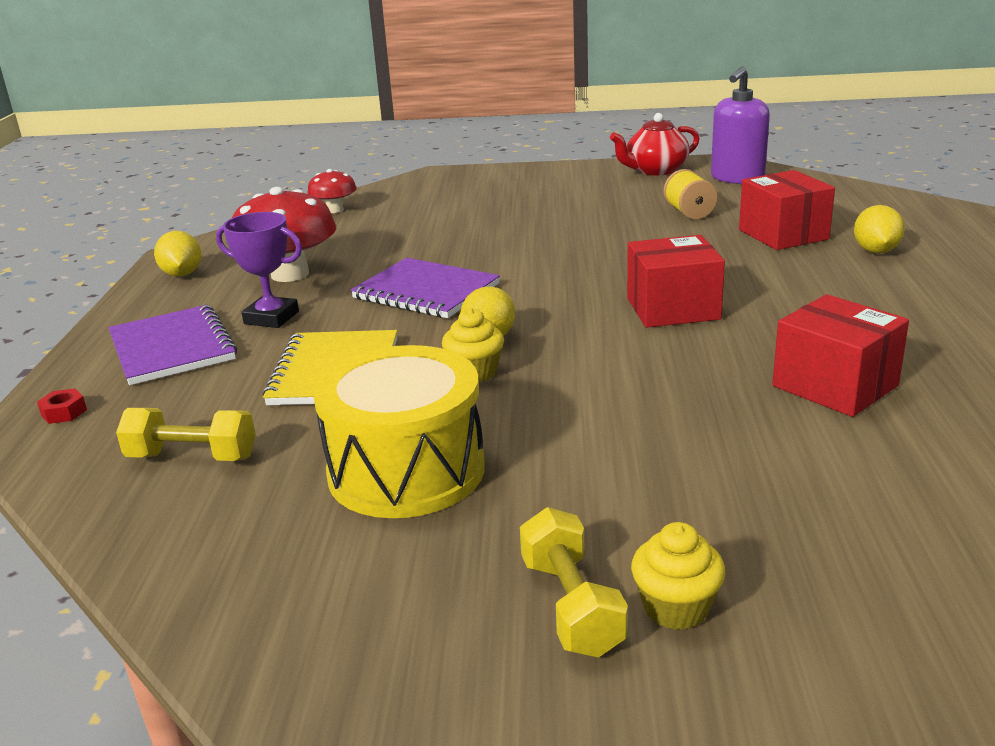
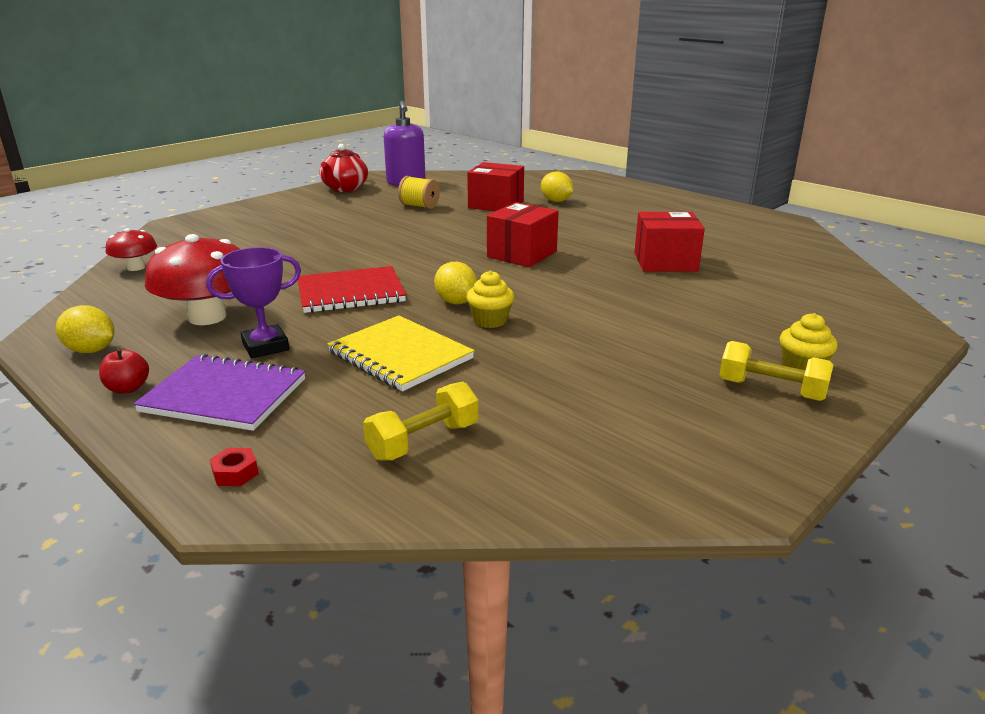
camera: 50 degrees left, 0 degrees up
yellow drum [313,345,485,518] -> none
purple notebook [351,258,500,318] -> red notebook [298,266,406,313]
none -> red apple [99,348,149,393]

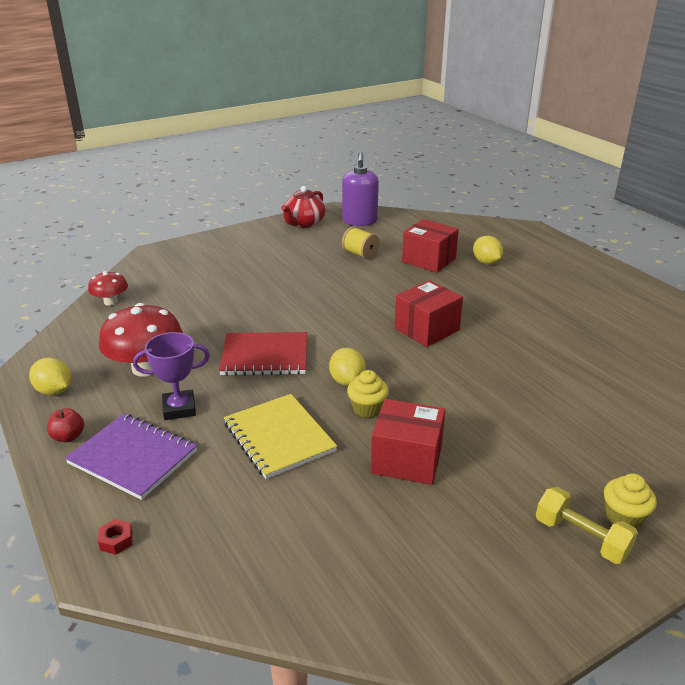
camera: 15 degrees right, 5 degrees up
yellow dumbbell [363,382,479,461] -> none
red box [634,212,705,272] -> red box moved to [371,399,445,485]

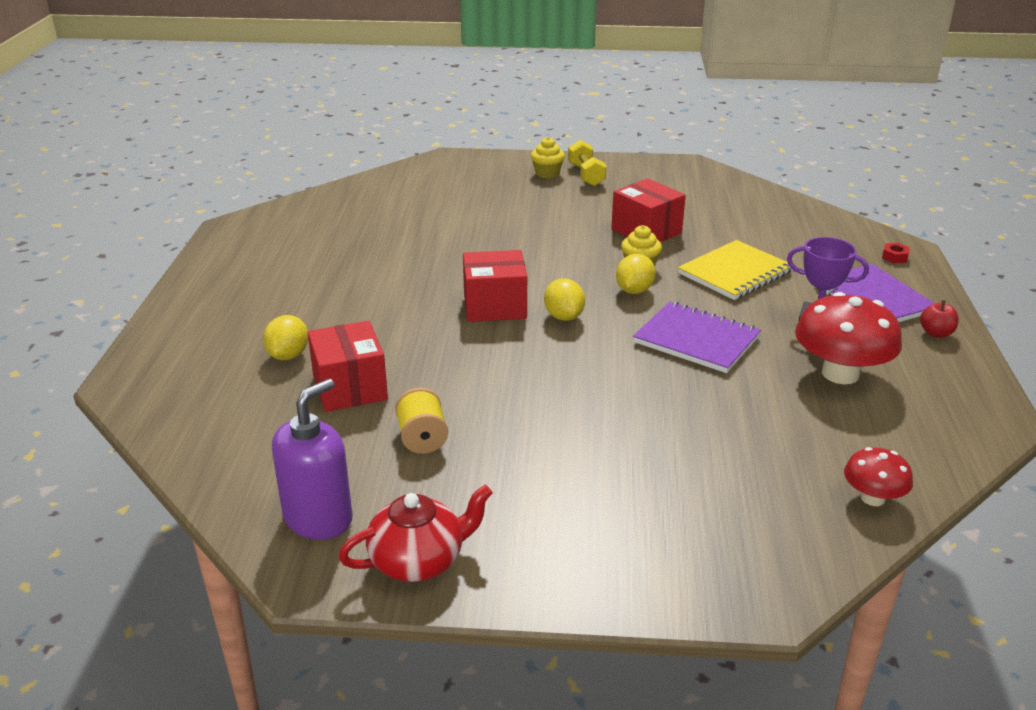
camera: 145 degrees left, 0 degrees up
yellow lemon [29,357,71,395] -> yellow lemon moved to [544,278,585,321]
red notebook [219,332,307,376] -> purple notebook [633,302,761,373]
yellow notebook [224,394,337,479] -> yellow notebook turned 45 degrees clockwise [678,240,792,300]

